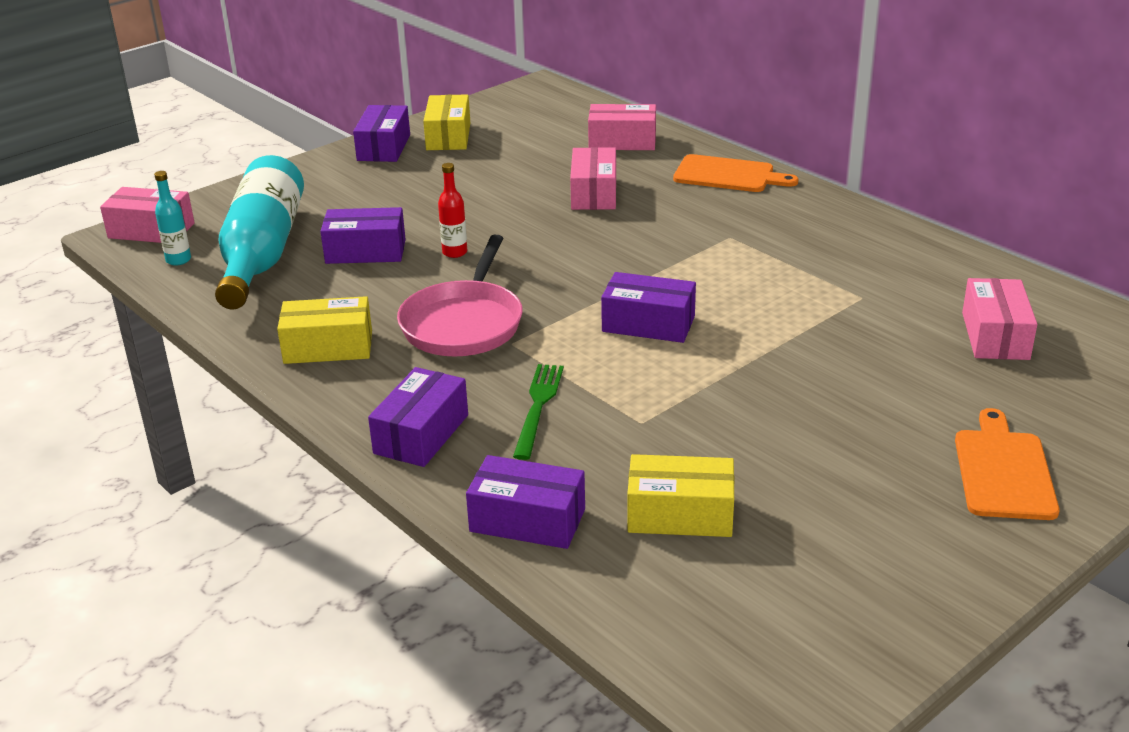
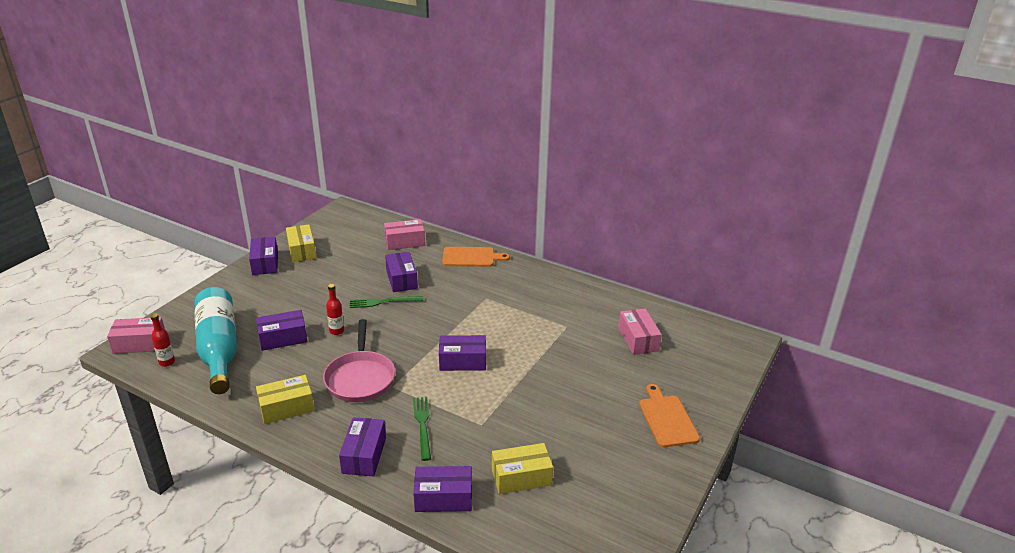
camera: 20 degrees left, 0 degrees up
turquoise bottle [154,171,191,266] -> red bottle [150,313,175,367]
pink box [570,147,616,210] -> purple box [385,252,418,292]
none -> green fork [350,296,424,308]

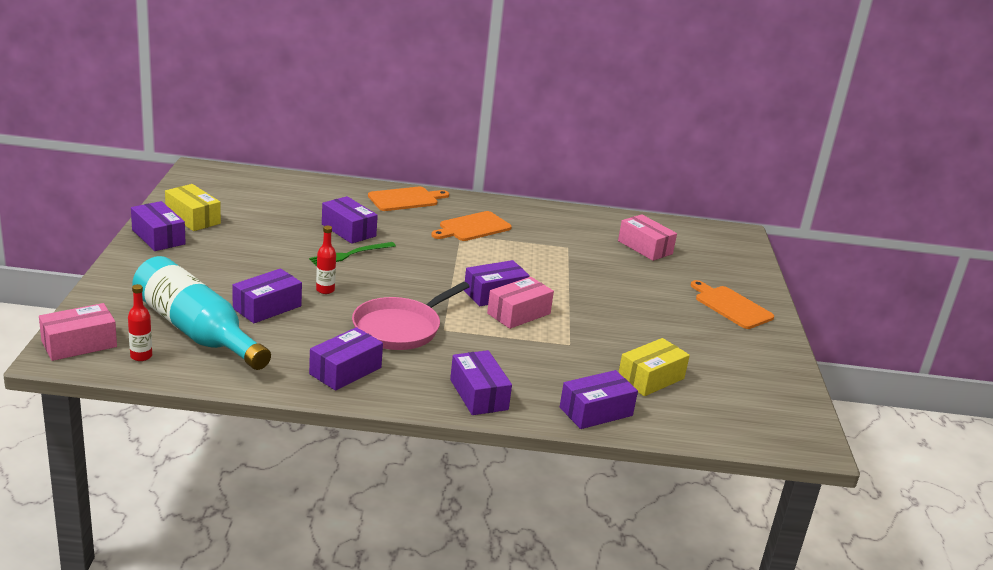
camera: 30 degrees left, 5 degrees down
yellow box [256,375,315,424] -> purple box [309,327,383,391]
pink pan [323,319,395,402] -> pink pan turned 75 degrees clockwise [352,282,470,350]
pink box [384,219,425,250] -> pink box moved to [487,277,554,329]
green fork [413,397,431,461] -> none
none -> orange cutting board [431,211,512,241]

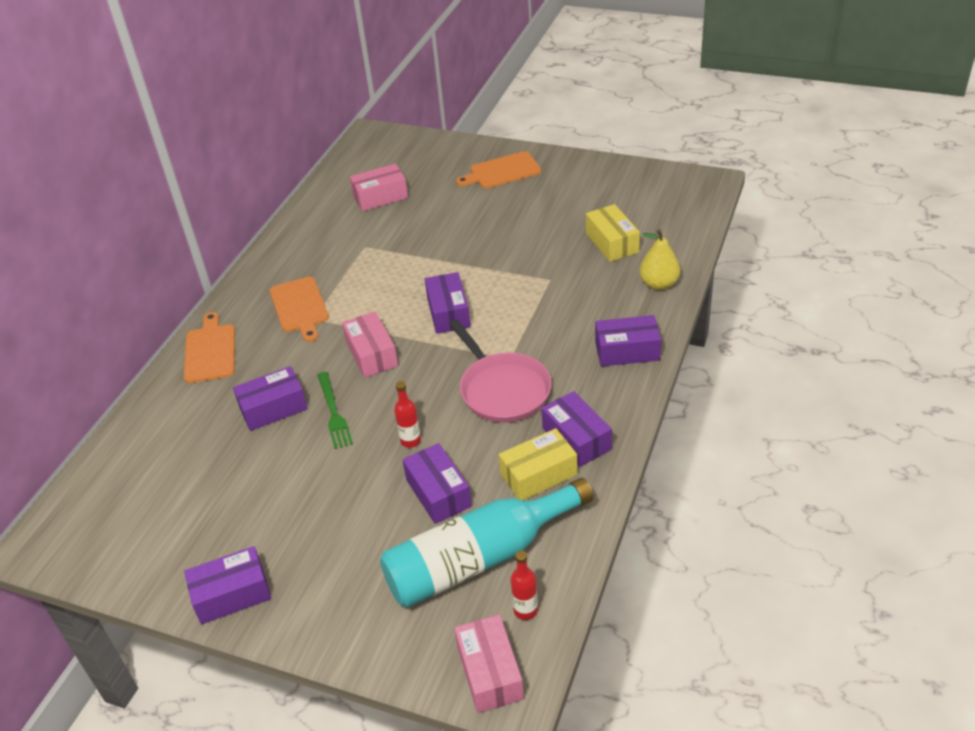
camera: 65 degrees left, 15 degrees up
yellow box [165,184,221,231] -> yellow box moved to [499,428,578,500]
pink box [487,277,554,329] -> pink box moved to [342,312,398,378]
purple box [560,370,638,429] -> yellow pear [639,229,680,290]

